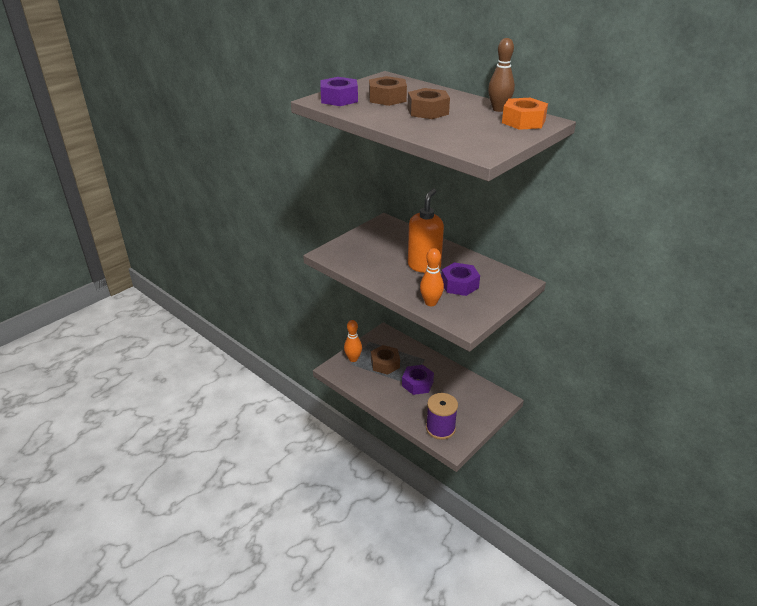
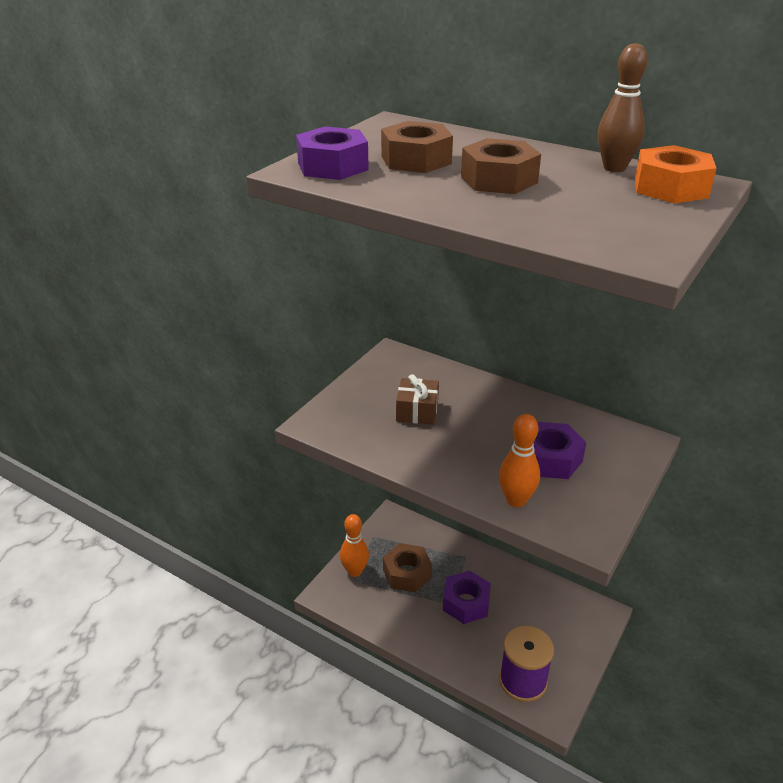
camera: 10 degrees left, 0 degrees up
orange soap dispenser [408,189,444,273] -> none
none -> brown gift [396,374,439,425]

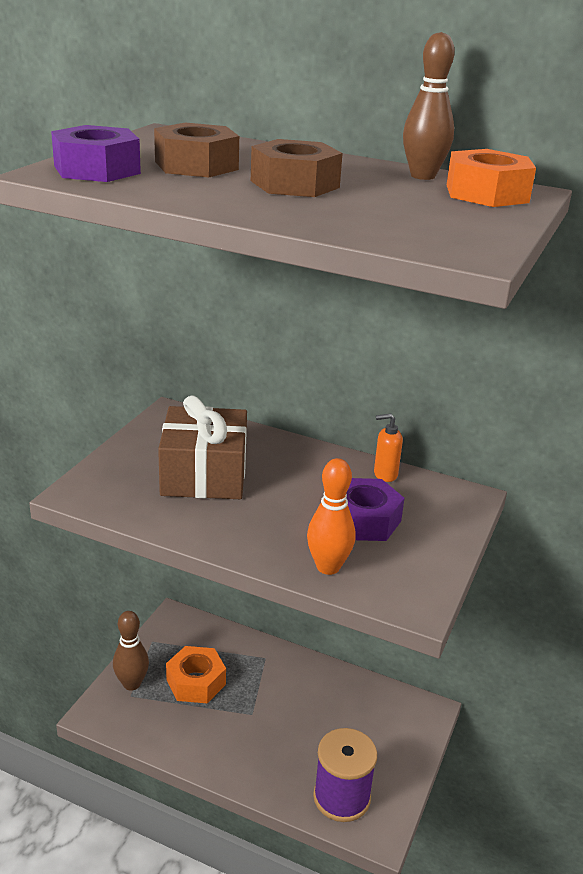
camera: 10 degrees left, 5 degrees down
orange bowling pin [340,514,369,577] -> brown bowling pin [113,611,149,691]
brown nut [383,543,432,592] -> orange nut [166,646,226,703]
brown gift [396,374,439,425] -> brown gift [158,395,247,499], size x1.75
purple nut [443,570,491,624] -> none
none -> orange soap dispenser [374,414,403,482]

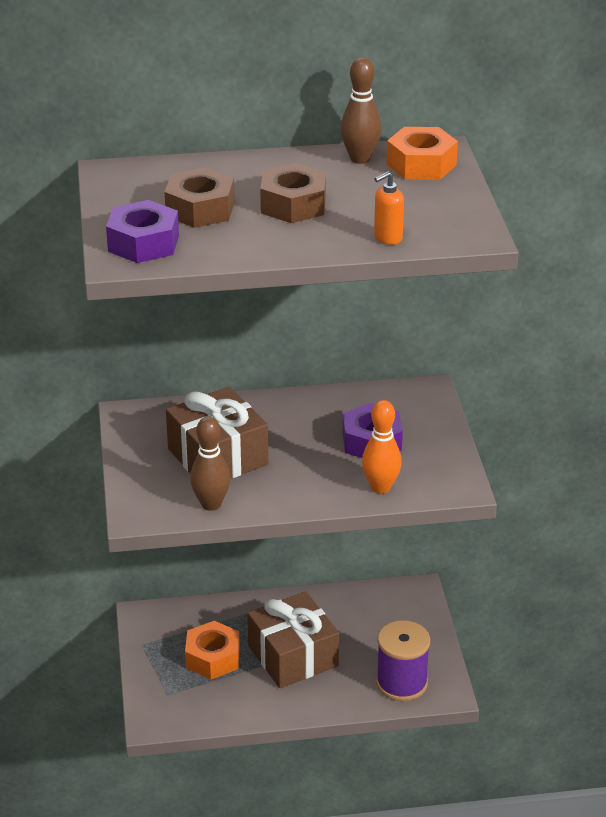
camera: 30 degrees left, 5 degrees up
brown bowling pin [113,611,149,691] -> brown bowling pin moved to [190,416,231,511]
orange soap dispenser [374,414,403,482] -> orange soap dispenser moved to [374,171,404,245]
none -> brown gift [247,591,339,688]

